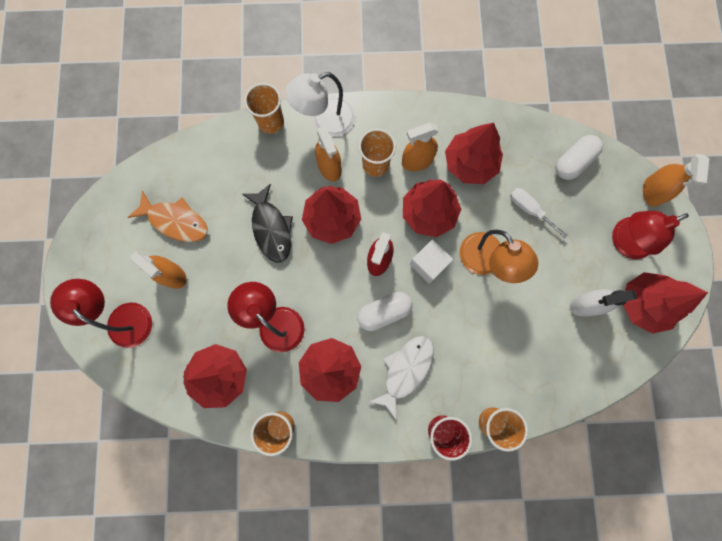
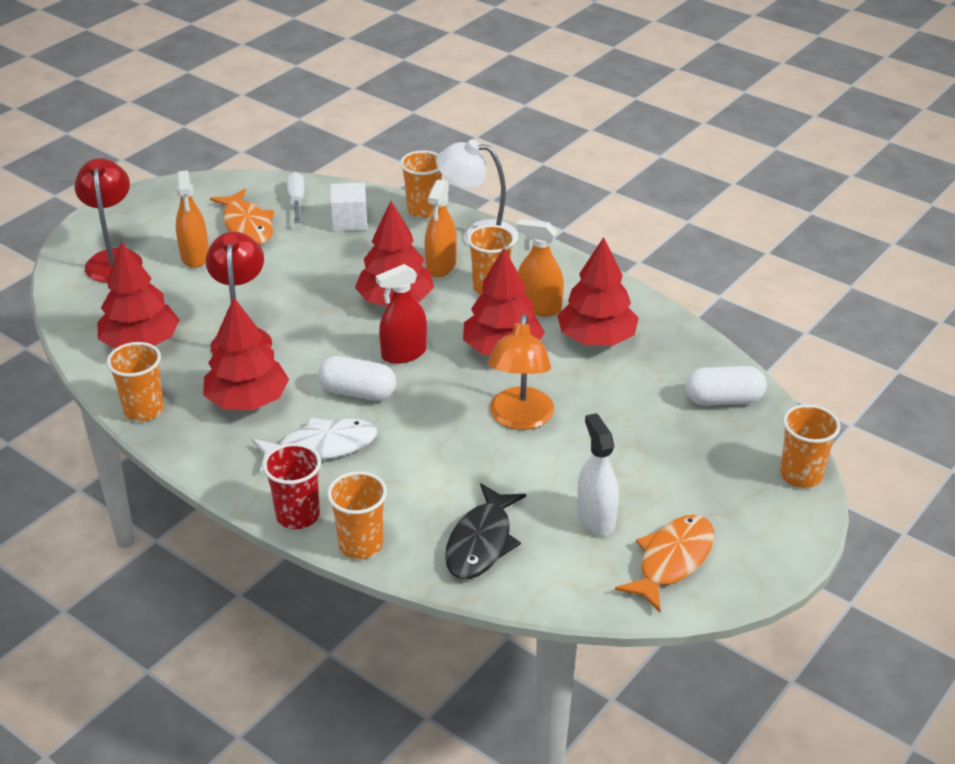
camera: 40 degrees right, 40 degrees down
black fish [242,184,293,263] -> black fish moved to [445,483,526,579]
white cube [410,240,453,284] -> white cube moved to [330,183,367,231]
white screwdriver [510,188,567,238] -> white screwdriver moved to [287,172,305,223]
white spray bottle [570,289,637,317] -> white spray bottle turned 45 degrees clockwise [577,413,619,536]
red lamp [612,211,689,259] -> none
red tree [623,272,708,334] -> orange fish [615,515,714,612]
orange spray bottle [643,154,709,207] -> orange cup [780,404,840,488]

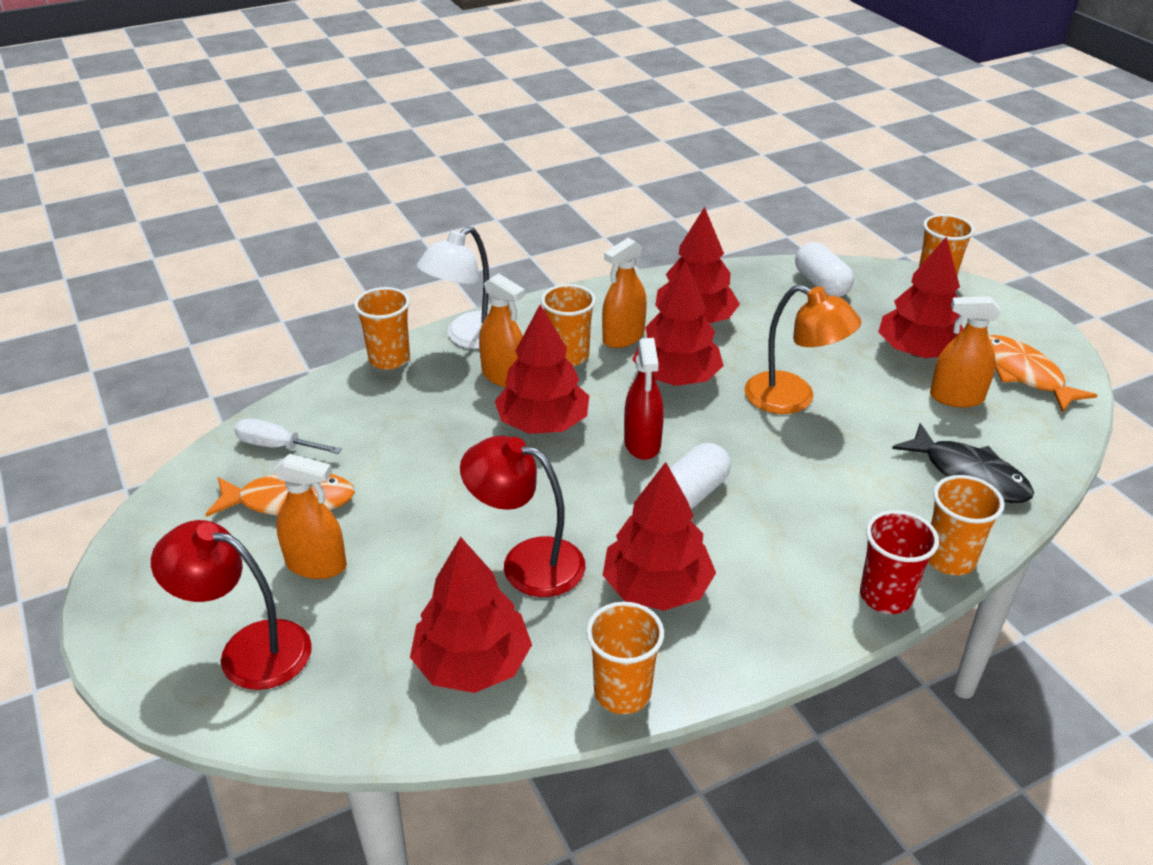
camera: 65 degrees left, 0 degrees up
white fish [252,418,377,472] -> none
white cube [330,183,367,231] -> none
white spray bottle [577,413,619,536] -> orange spray bottle [930,297,1001,407]
white capsule [685,366,767,405] -> white capsule turned 45 degrees counterclockwise [795,242,854,297]
none -> red tree [878,236,963,358]

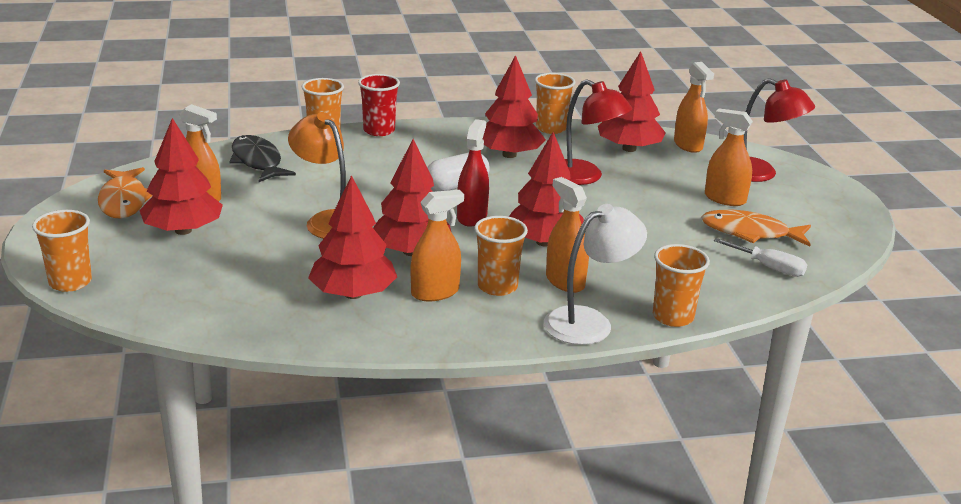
camera: 165 degrees left, 10 degrees down
white capsule [795,242,854,297] -> none
none -> orange spray bottle [674,62,714,153]

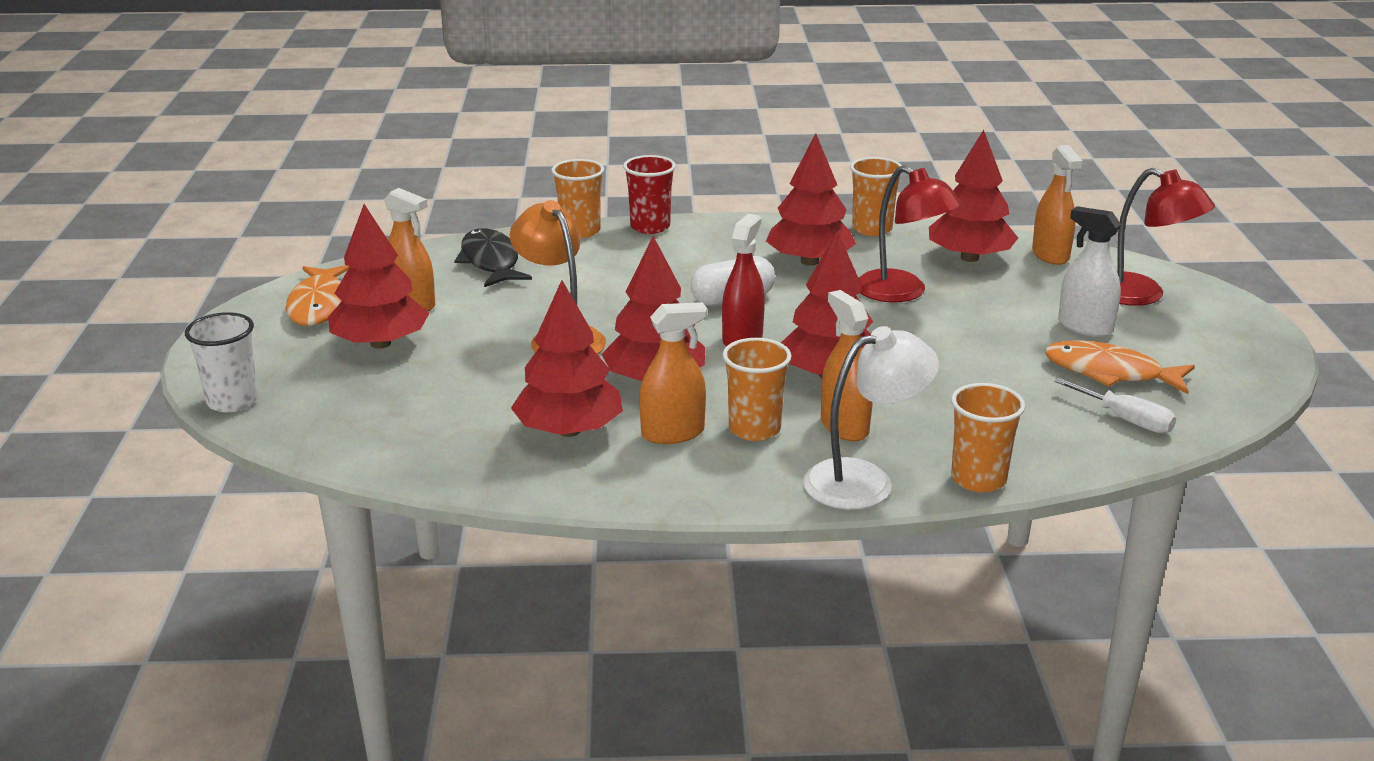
camera: 10 degrees right, 0 degrees up
orange cup [32,210,92,292] -> white cup [185,312,258,412]
orange spray bottle [705,108,753,206] -> white spray bottle [1058,206,1121,337]

